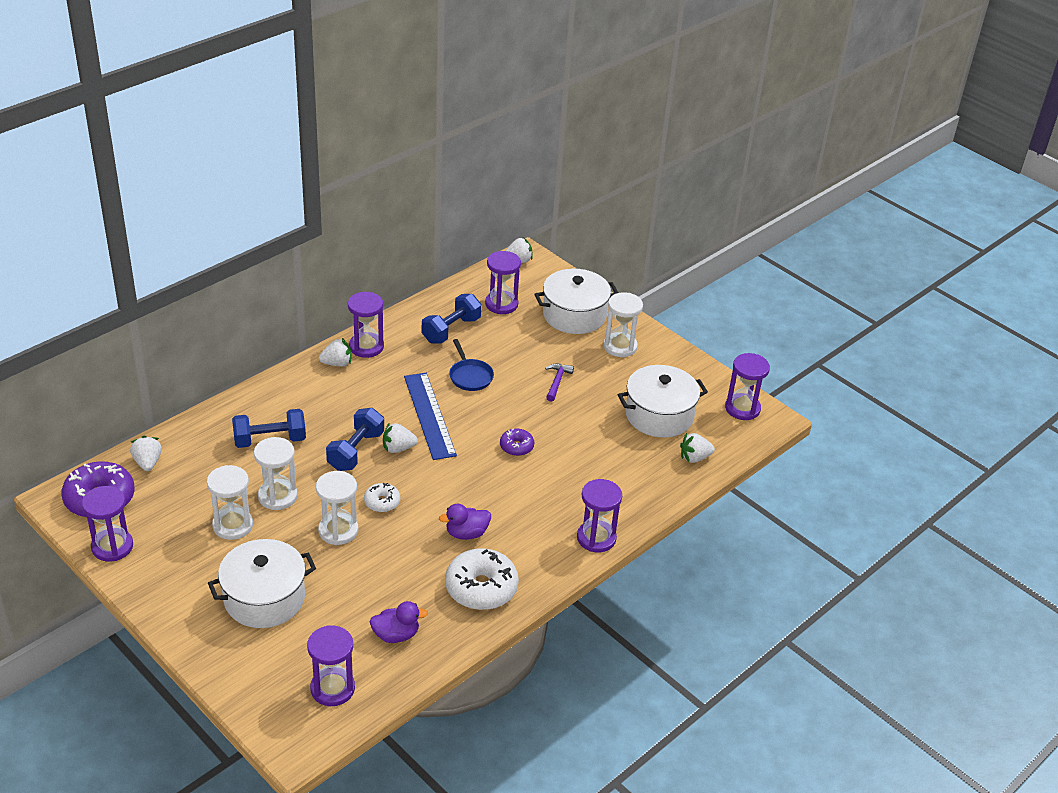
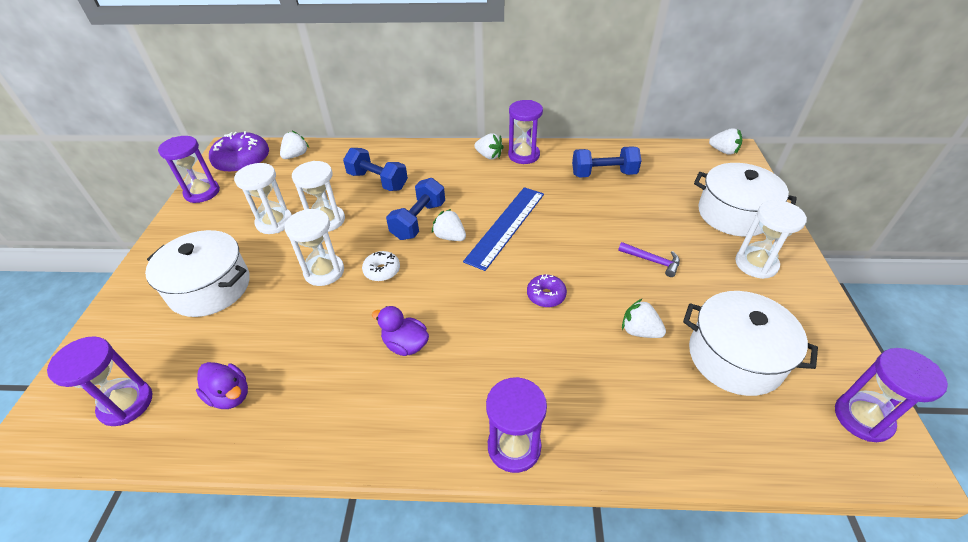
camera: 50 degrees right, 5 degrees up
blue dumbbell [326,408,384,471] -> blue dumbbell turned 45 degrees counterclockwise [386,178,445,240]
white donut [445,548,519,610] -> none
blue pan [449,339,494,391] -> none
purple hourglass [485,251,521,314] -> none
purple hammer [545,364,574,402] -> purple hammer turned 60 degrees clockwise [618,242,680,277]
white strawberry [680,433,715,463] -> white strawberry moved to [622,298,666,338]

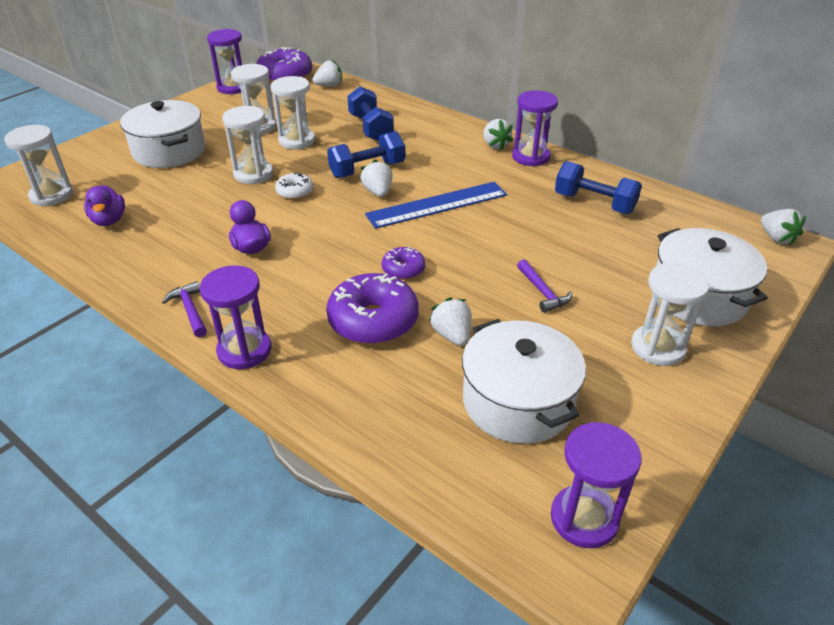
camera: 35 degrees right, 5 degrees down
purple hourglass [47,336,152,426] -> white hourglass [4,125,73,206]
none -> purple hammer [162,281,207,337]
none -> purple donut [326,273,419,344]

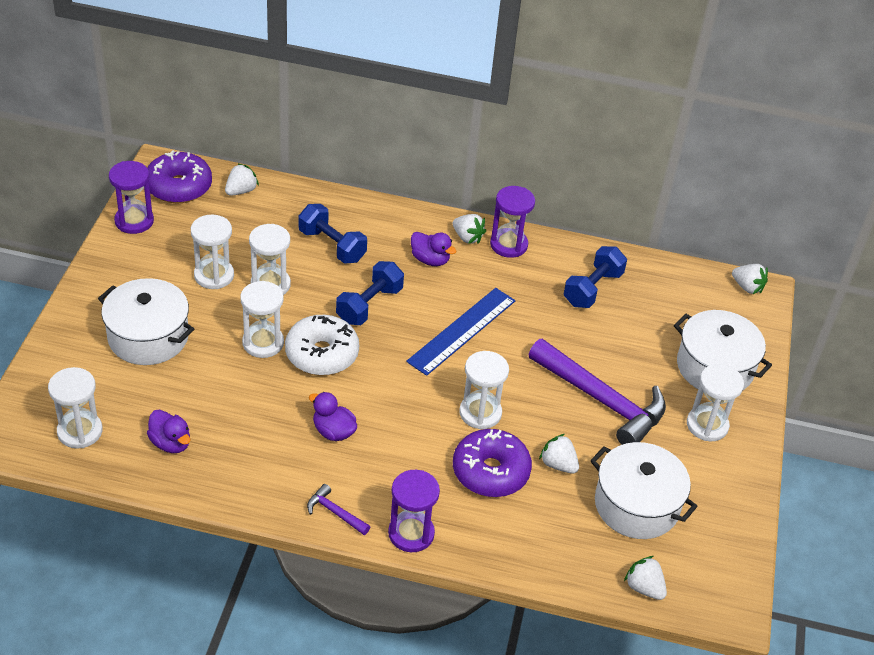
camera: 30 degrees left, 5 degrees up
white donut [275,172,314,200] -> white donut [285,315,359,376], size x1.91
white strawberry [360,159,393,197] -> white strawberry moved to [624,556,667,600]
purple donut [382,247,425,280] -> white hourglass [459,351,509,429]
purple hammer [517,259,572,313] -> purple hammer [528,339,666,445], size x2.36
purple hourglass [551,422,642,548] -> none
blue dumbbell [555,161,642,214] -> blue dumbbell turned 60 degrees counterclockwise [564,246,627,308]
none -> purple duck [411,232,456,266]

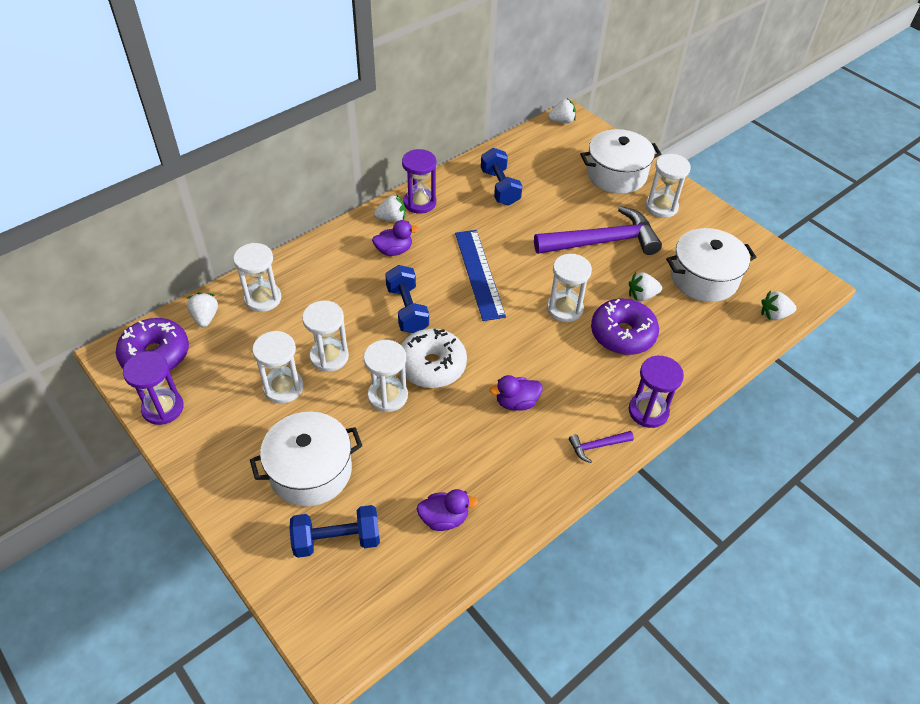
camera: 50 degrees left, 5 degrees up
white hourglass [48,367,103,449] -> white hourglass moved to [233,243,281,312]
blue dumbbell [299,204,367,264] -> blue dumbbell moved to [289,505,380,558]

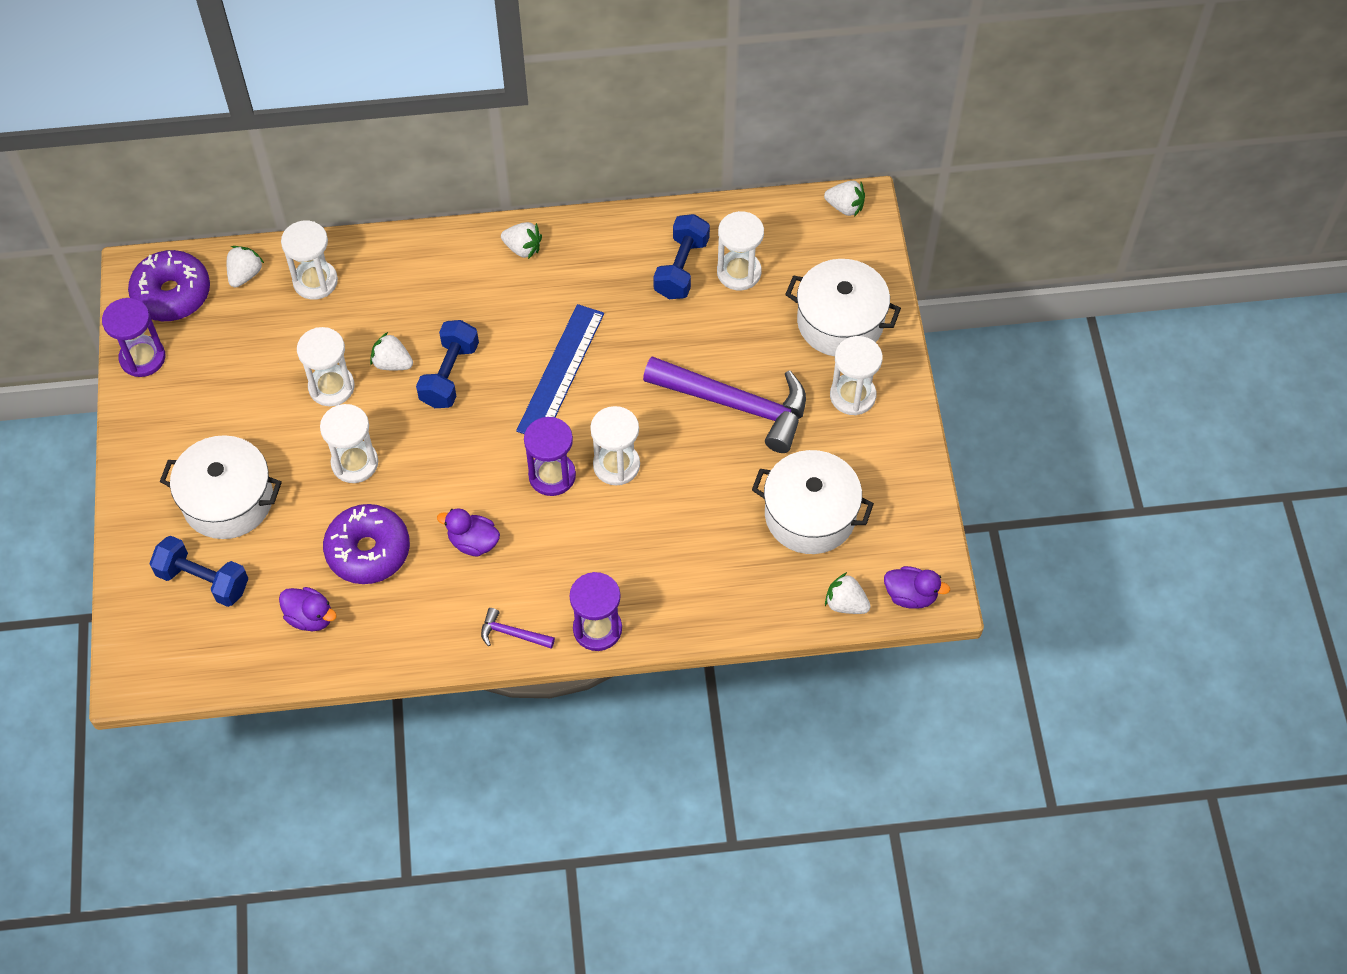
camera: 35 degrees right, 10 degrees up
white hourglass [252,331,304,403] -> white hourglass moved to [717,211,764,291]
purple duck [372,220,419,256] -> purple duck moved to [884,566,950,609]
white donut [401,328,467,388] -> none
purple hourglass [402,149,436,214] -> purple hourglass moved to [524,417,576,496]
purple donut [591,299,659,355] -> purple donut moved to [323,504,410,584]
white strawberry [629,272,662,301] -> white strawberry moved to [370,332,413,370]

